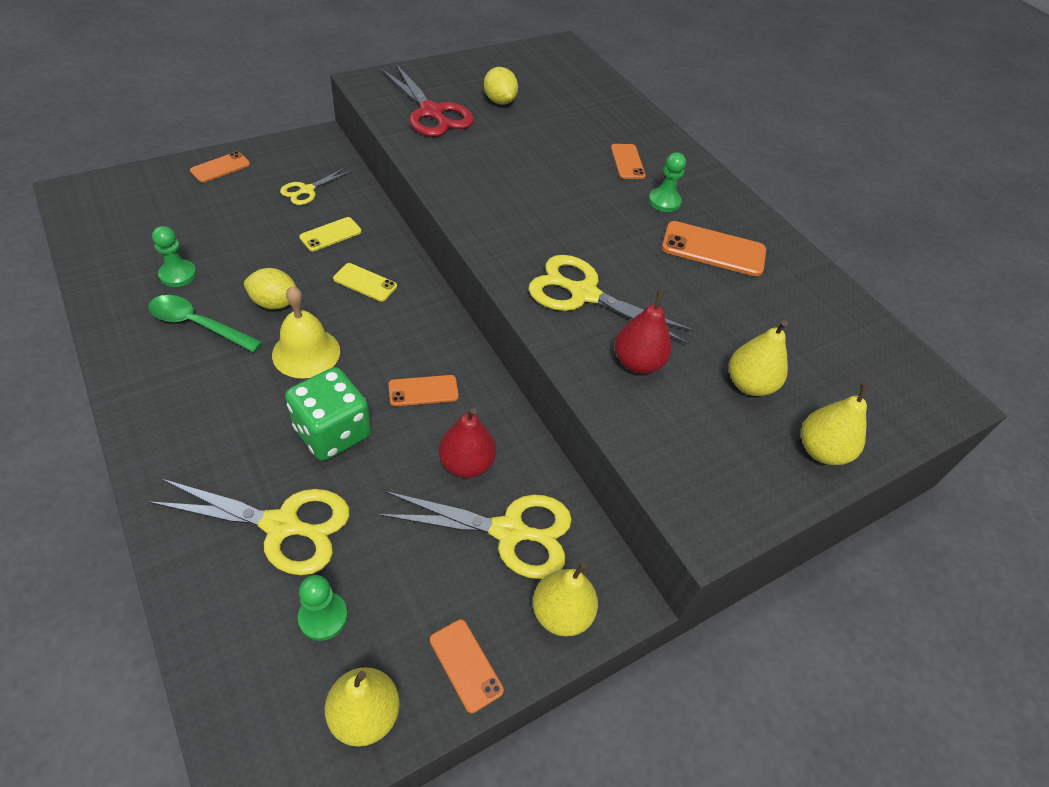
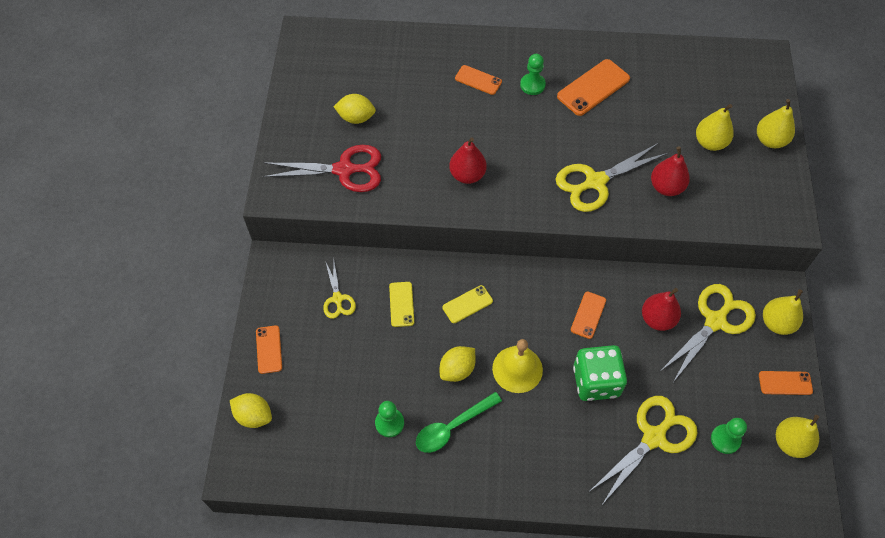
camera: 50 degrees left, 10 degrees up
none -> yellow lemon [230,393,272,428]
none -> red pear [449,137,487,184]

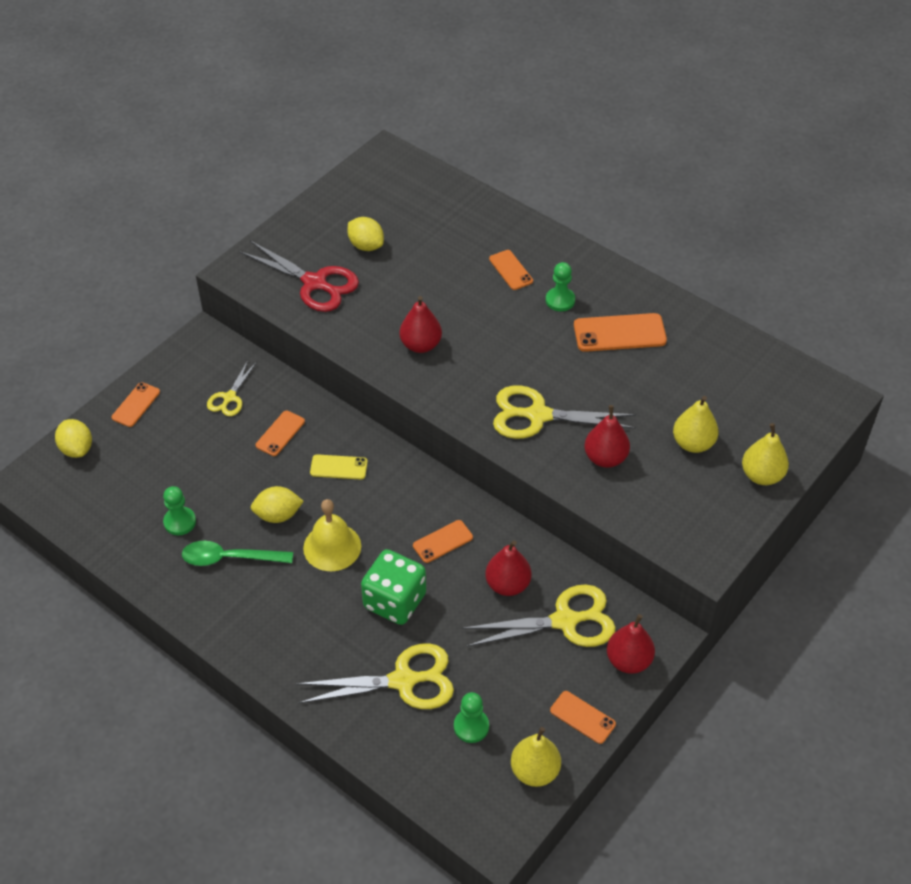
camera: 35 degrees right, 10 degrees down
yellow phone [389,282,414,327] -> orange phone [255,411,305,456]
yellow pear [763,290,803,335] -> red pear [607,614,655,674]

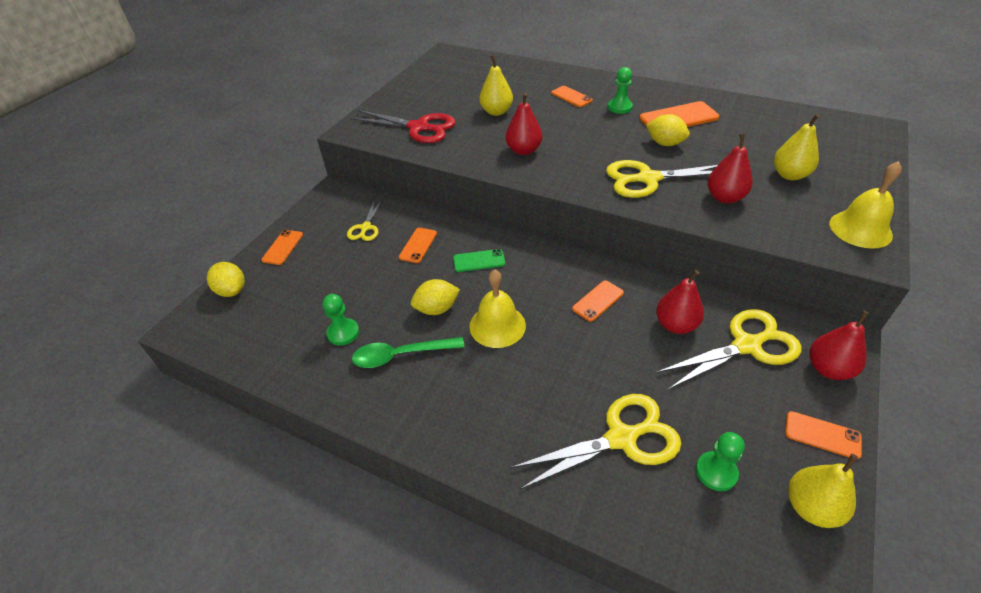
camera: 10 degrees left, 5 degrees down
yellow phone [310,454,368,480] -> green phone [453,249,505,272]
yellow lemon [348,217,384,251] -> yellow lemon moved to [646,114,690,146]
green dice [361,549,426,625] -> none
yellow pear [742,423,789,485] -> yellow pear moved to [479,55,513,116]
none -> yellow bell [829,161,902,249]

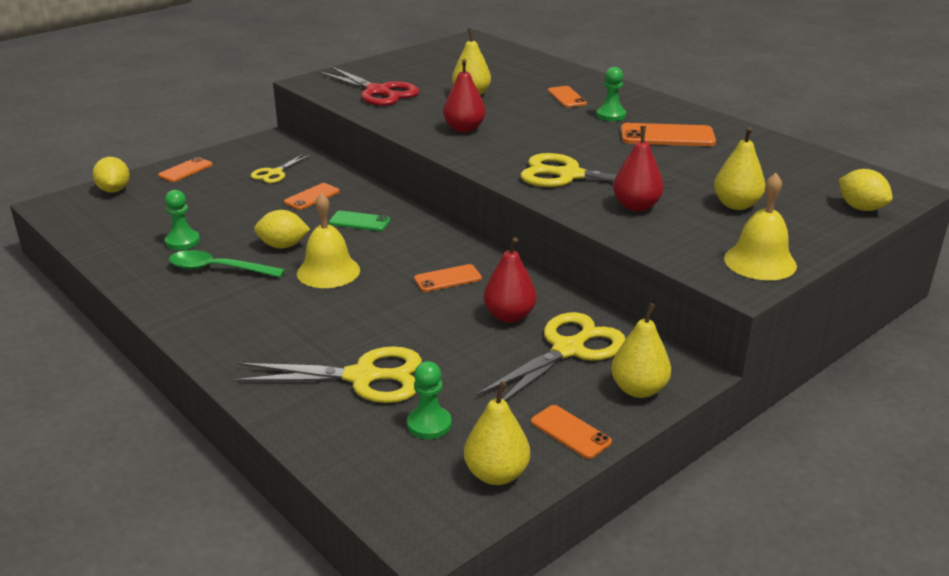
camera: 20 degrees right, 15 degrees down
yellow lemon [646,114,690,146] -> yellow lemon moved to [839,169,893,211]
yellow scissors [656,309,802,390] -> yellow scissors turned 45 degrees counterclockwise [476,312,625,401]
red pear [810,311,869,380] -> yellow pear [611,303,671,398]

